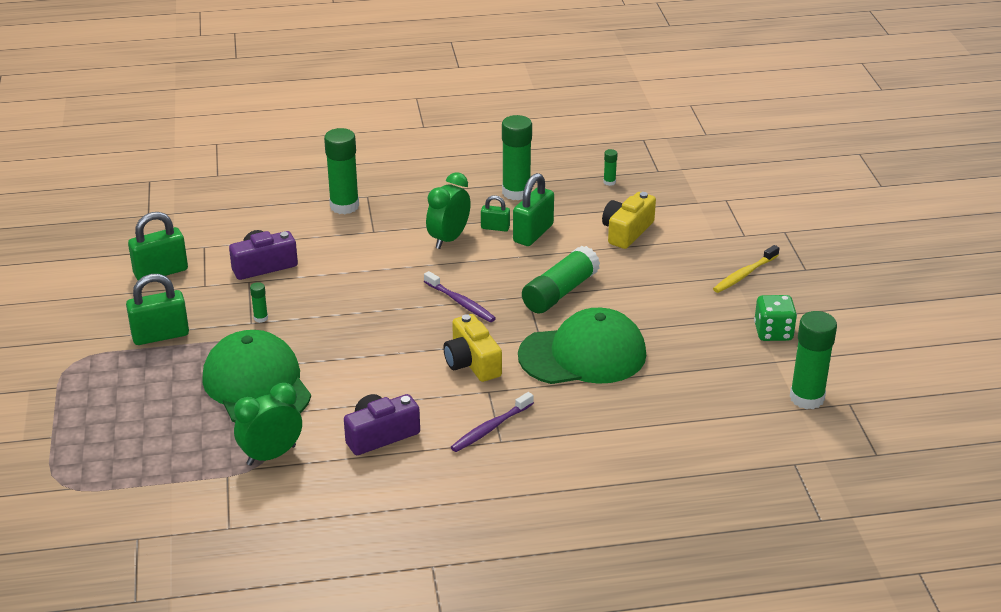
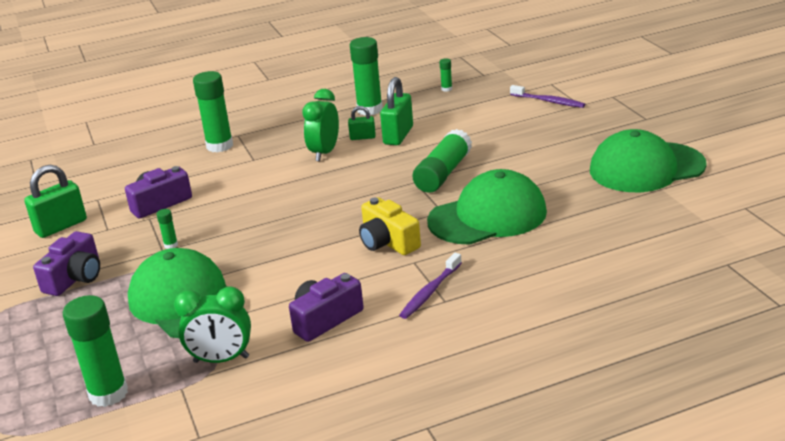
camera: 10 degrees left, 5 degrees down
green padlock [126,274,189,345] -> purple camera [33,231,100,296]
green clock [234,383,302,466] -> green clock turned 135 degrees counterclockwise [174,286,251,363]
purple toothbrush [424,271,496,322] -> purple toothbrush moved to [510,85,585,108]
yellow camera [602,192,656,249] -> none
yellow toothbrush [713,245,779,293] -> none
green dice [754,295,797,341] -> green cap [590,129,707,192]
green glue stick [790,311,837,409] -> green glue stick moved to [63,295,128,407]

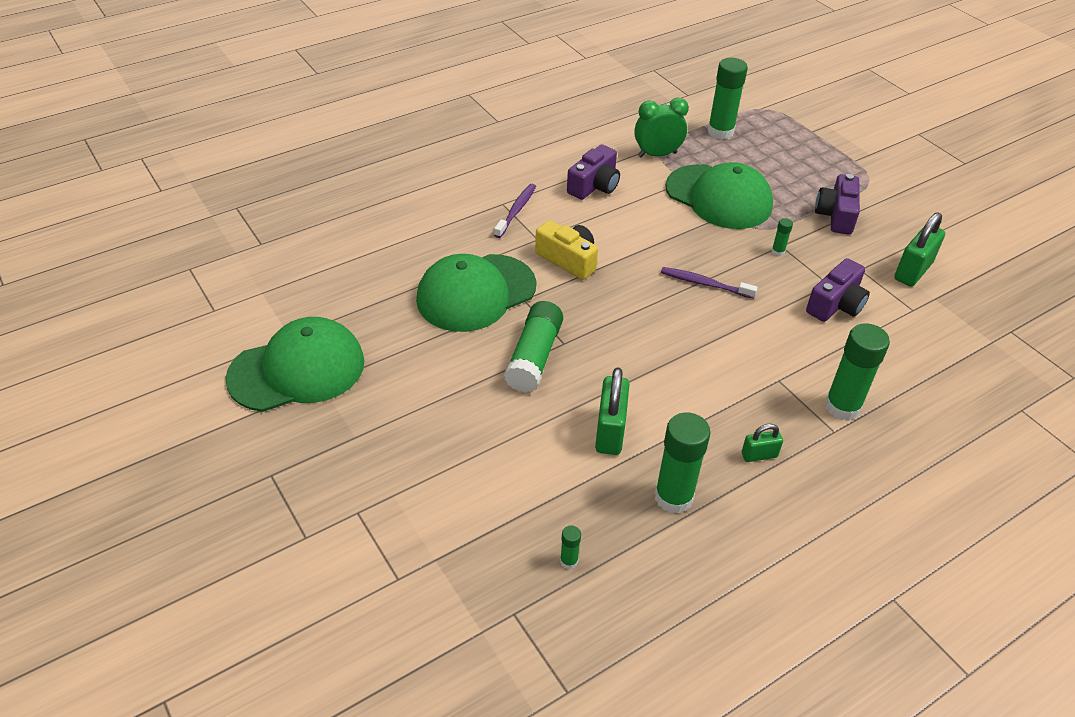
camera: 165 degrees right, 15 degrees up
green clock [302,89,339,161] -> none
green padlock [348,106,376,140] -> green padlock moved to [742,424,783,462]
purple toothbrush [510,85,585,108] -> purple toothbrush moved to [661,267,758,299]

